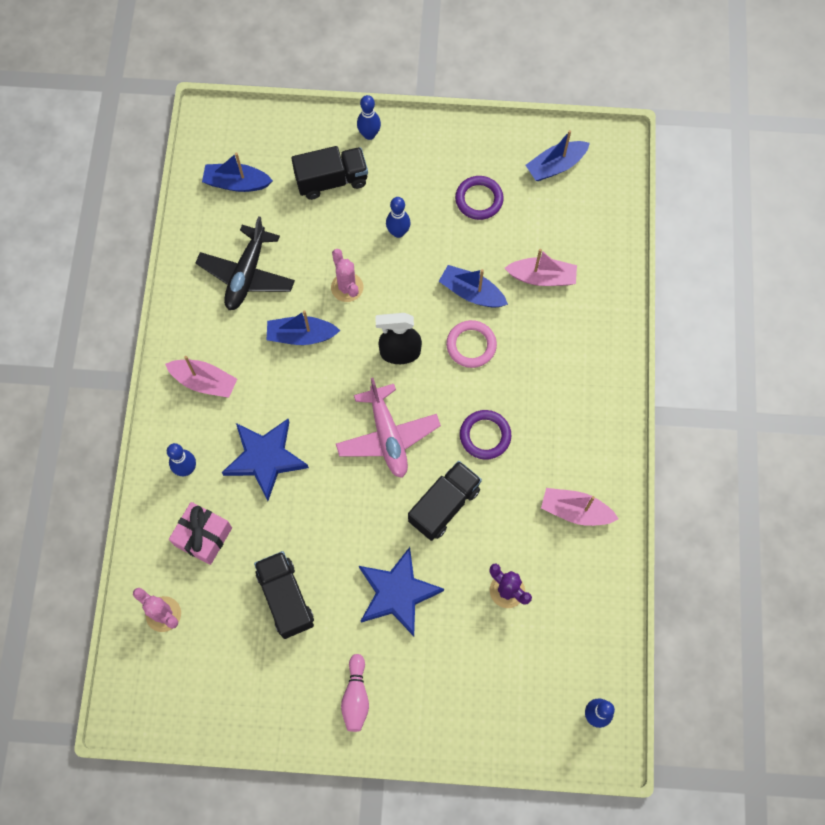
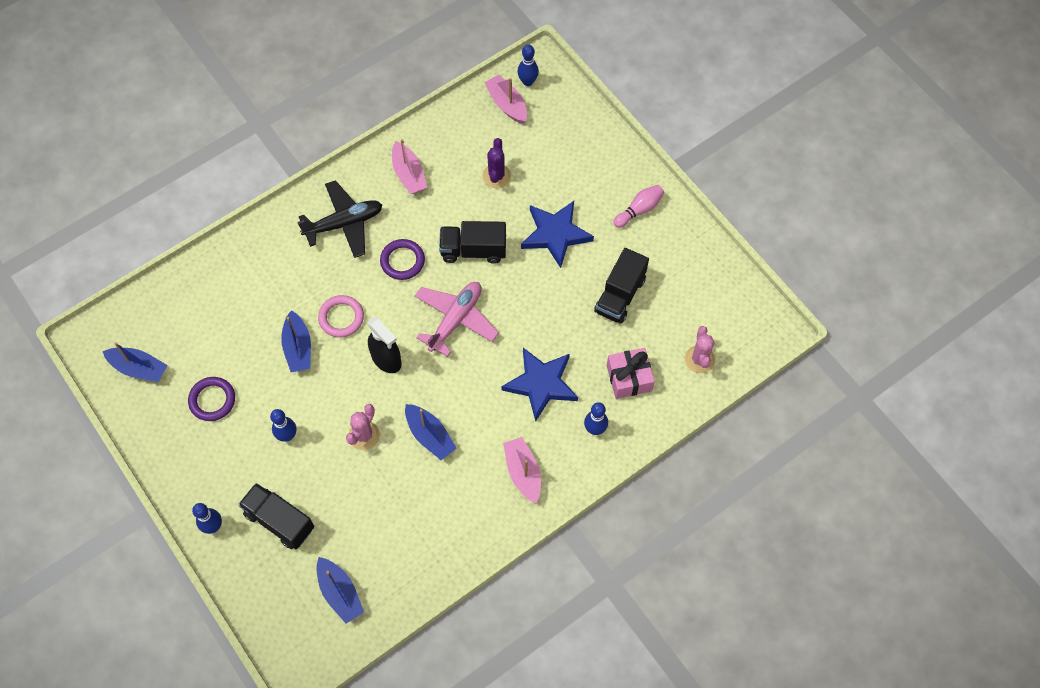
camera: 130 degrees left, 5 degrees down
black plane [196,216,295,310] -> black plane moved to [297,180,382,258]
pink boat [505,249,577,286] -> pink boat moved to [484,74,527,124]

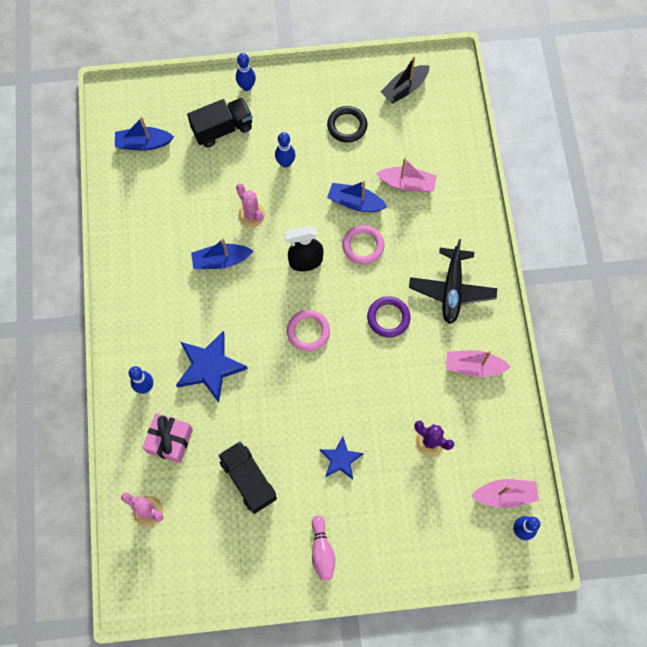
camera: 120 degrees right, 5 degrees up
blue boat [102,342,167,382] -> black boat [380,56,430,104]
purple ring [188,377,235,421] -> black ring [327,106,367,142]
pink plane [415,282,499,357] -> pink ring [287,310,330,351]
black truck [439,221,506,264] -> none
pink boat [503,437,541,503] -> pink boat moved to [376,158,437,192]
blue star [521,201,594,268] -> blue star [320,436,364,479], size x0.59

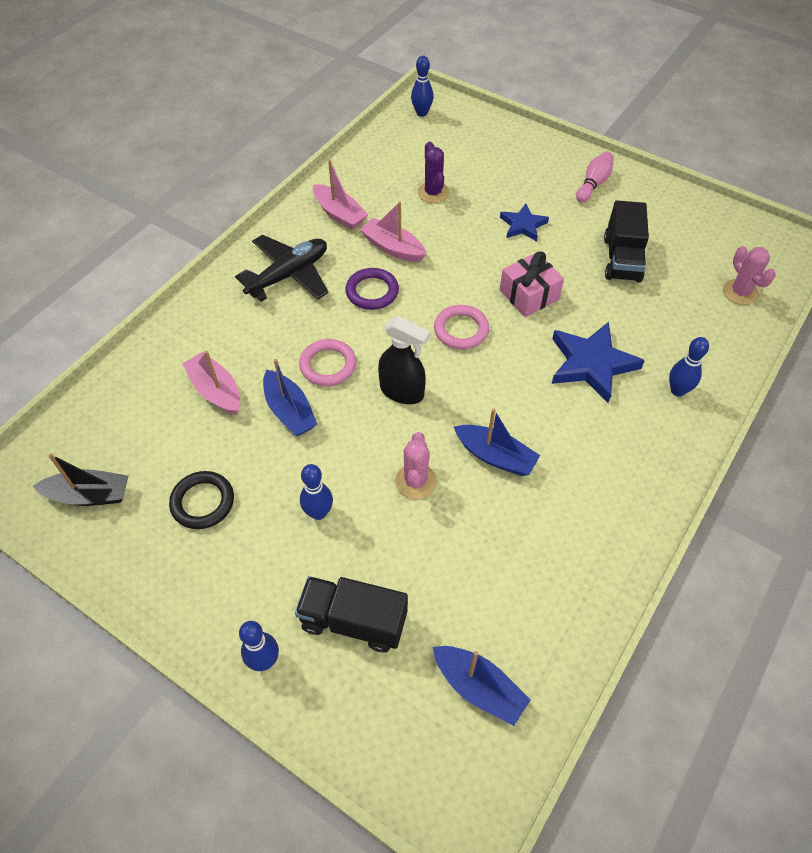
camera: 140 degrees left, 15 degrees down
pink gift [142,413,193,463] -> pink gift moved to [500,252,564,317]
pink boat [471,479,539,508] -> pink boat moved to [360,202,427,262]

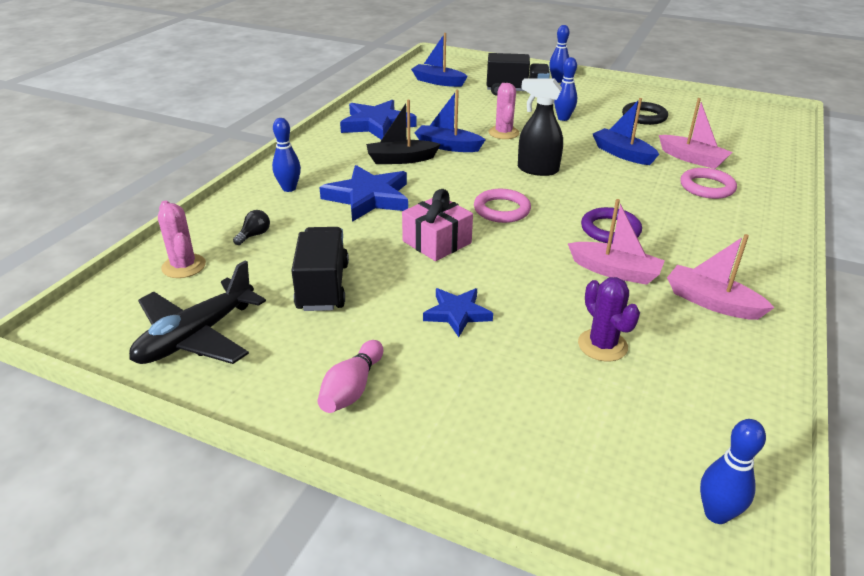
camera: 170 degrees right, 20 degrees down
black boat [33,454,129,506] -> black boat moved to [366,100,441,164]
black plane [235,235,329,302] -> black plane moved to [129,260,266,364]
pink ring [299,339,356,386] -> pink ring moved to [680,168,737,199]
none -> black light bulb [233,210,270,245]
none -> blue star [340,100,416,140]

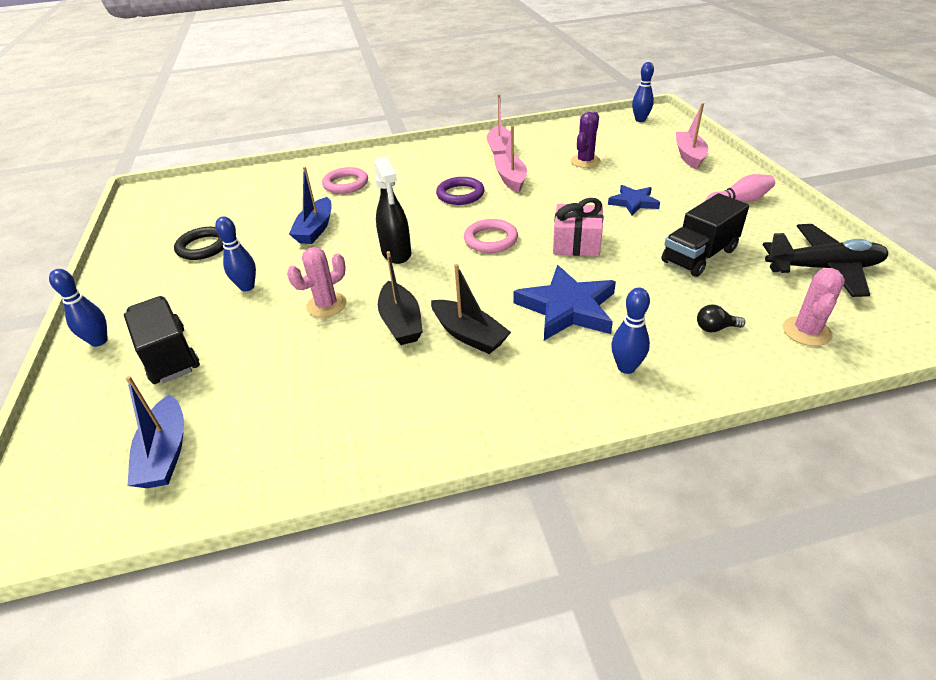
camera: 125 degrees left, 5 degrees up
blue star [340,100,416,140] -> none
blue boat [415,90,486,152] -> black boat [378,251,423,345]
pink boat [659,98,733,169] -> pink boat moved to [676,103,708,170]

